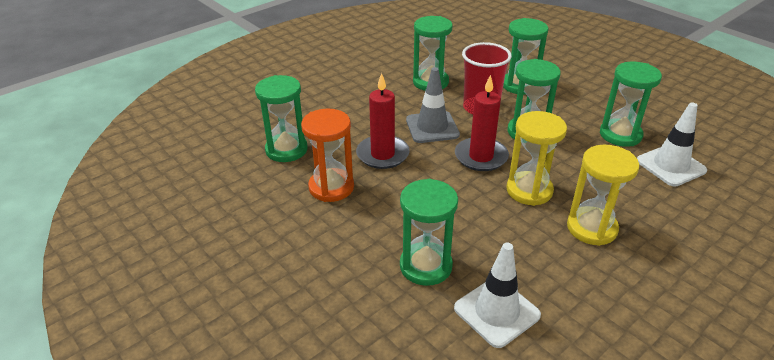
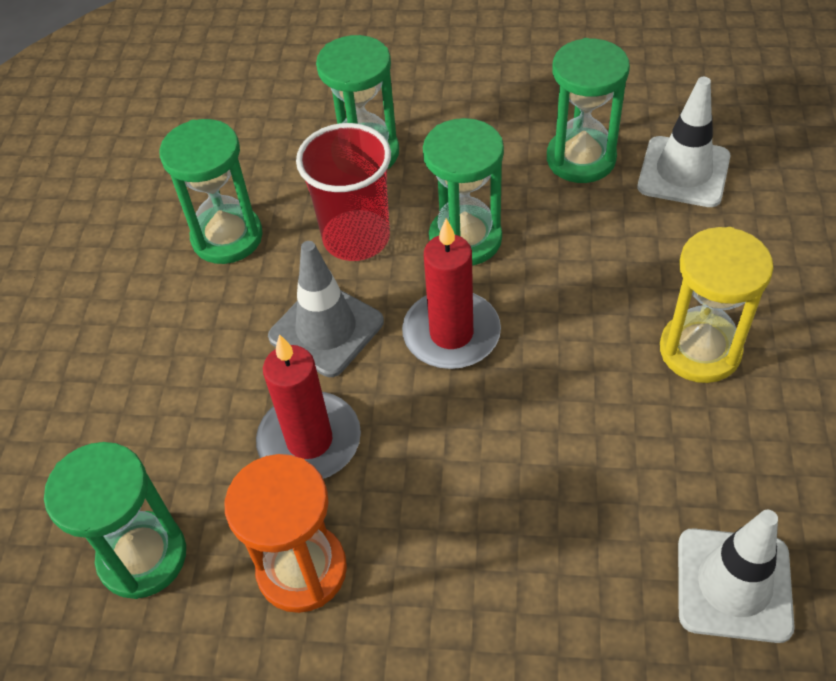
camera: 40 degrees left, 15 degrees up
green hourglass [400,179,458,286] -> none
yellow hourglass [507,111,567,206] -> none

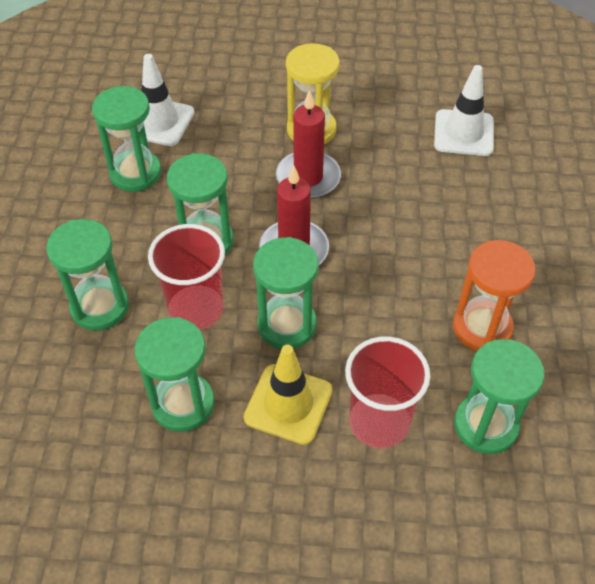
camera: 95 degrees left, 0 degrees up
red candle [256,334,361,479] -> red candle moved to [276,90,341,199]
grey traffic cone [268,241,384,377] -> green hourglass [253,237,319,349]
none -> yellow traffic cone [244,345,332,445]
none -> red cup [345,336,430,448]

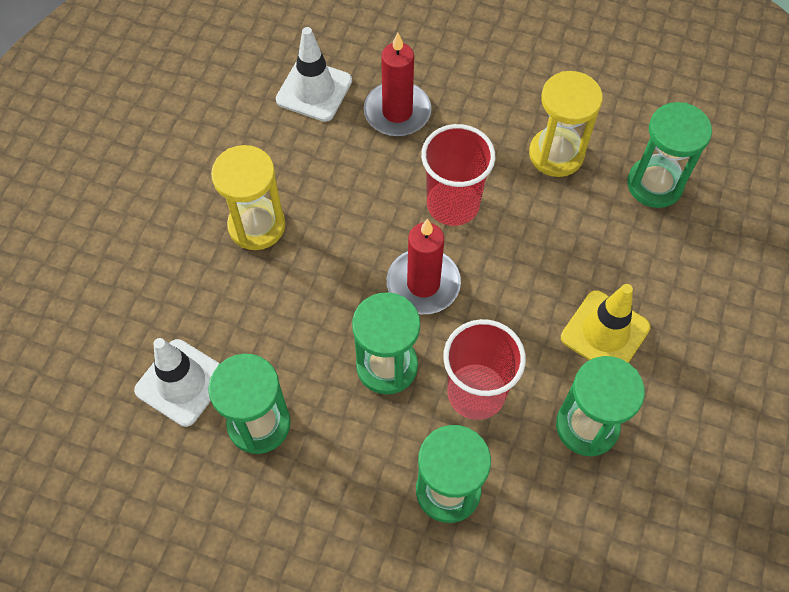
camera: 75 degrees left, 10 degrees up
green hourglass [253,237,319,349] -> none
red candle [276,90,341,199] -> red candle moved to [364,33,432,136]
red cup [345,336,430,448] -> red cup moved to [421,124,495,226]
orange hourglass [453,240,535,351] -> yellow hourglass [529,71,603,177]

